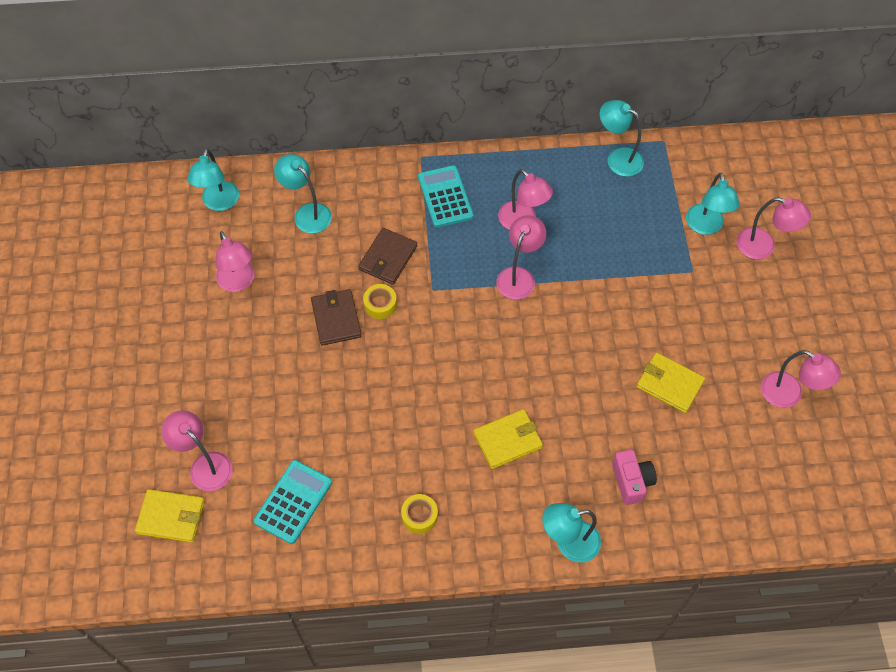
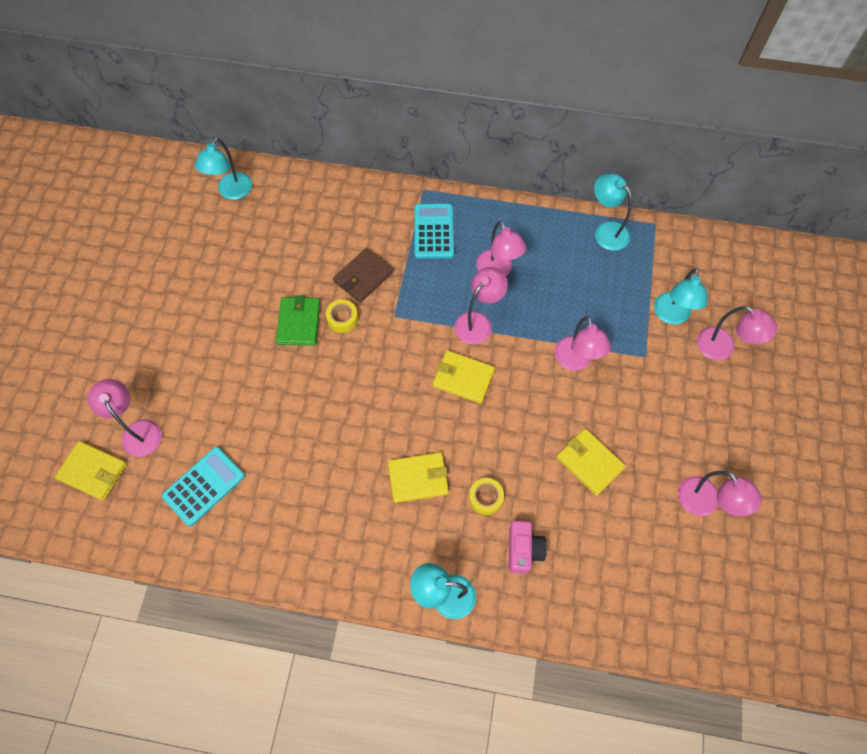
camera: 15 degrees right, 5 degrees up
pink lamp [216,231,255,292] -> pink lamp moved to [555,316,611,370]
turquoise lamp [274,154,332,234] -> none
brown wallet [311,289,362,346] -> green wallet [276,295,320,346]
yellow tape [401,494,438,534] -> yellow tape moved to [469,478,504,515]
none -> yellow wallet [433,350,495,404]

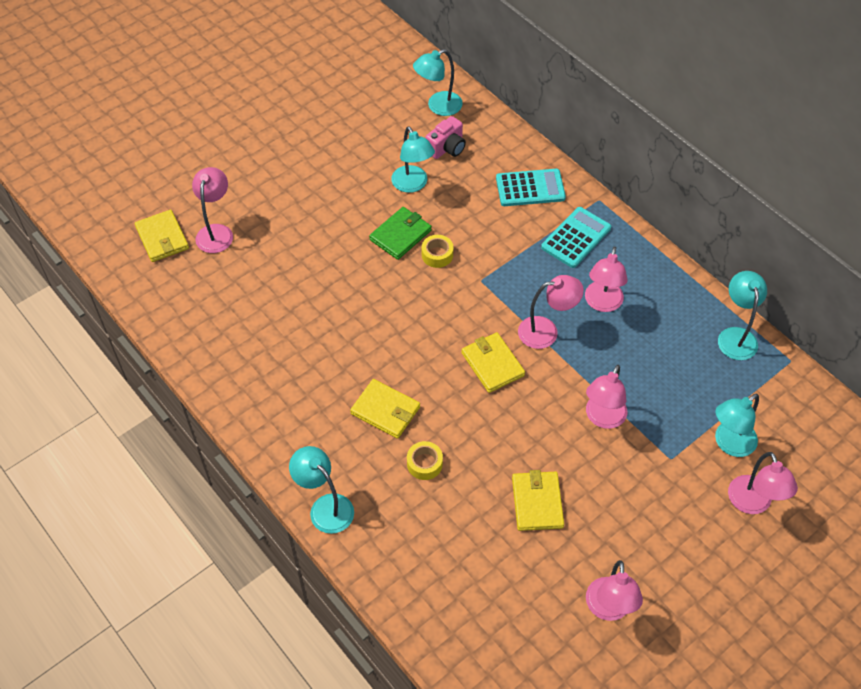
camera: 40 degrees right, 10 degrees down
turquoise calculator [162,447,245,526] -> turquoise calculator moved to [496,169,566,206]
brown wallet [333,248,394,303] -> none
pink camera [509,521,547,574] -> pink camera moved to [426,116,466,159]
none -> turquoise lamp [391,126,435,193]

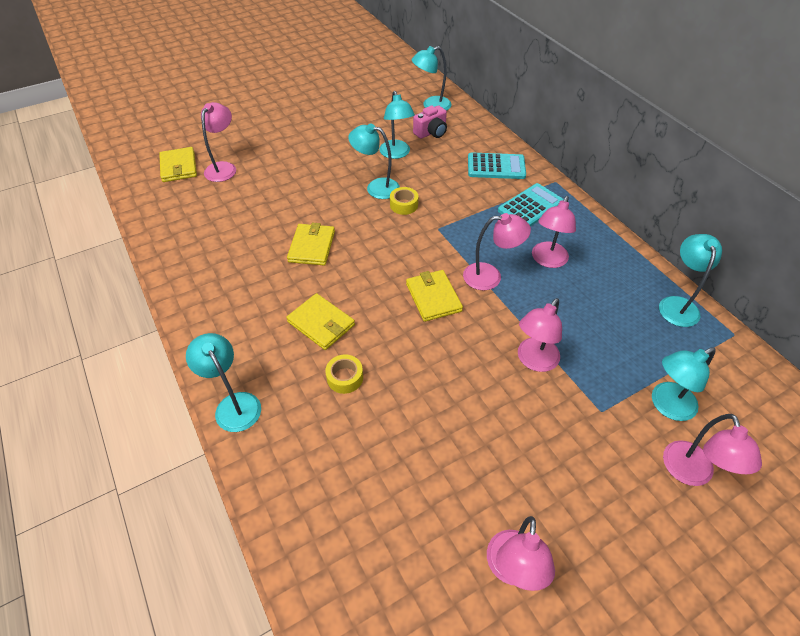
camera: 10 degrees right, 5 degrees down
green wallet [369,207,432,260] -> turquoise lamp [348,123,400,199]
yellow wallet [512,470,564,531] -> yellow wallet moved to [287,223,335,265]

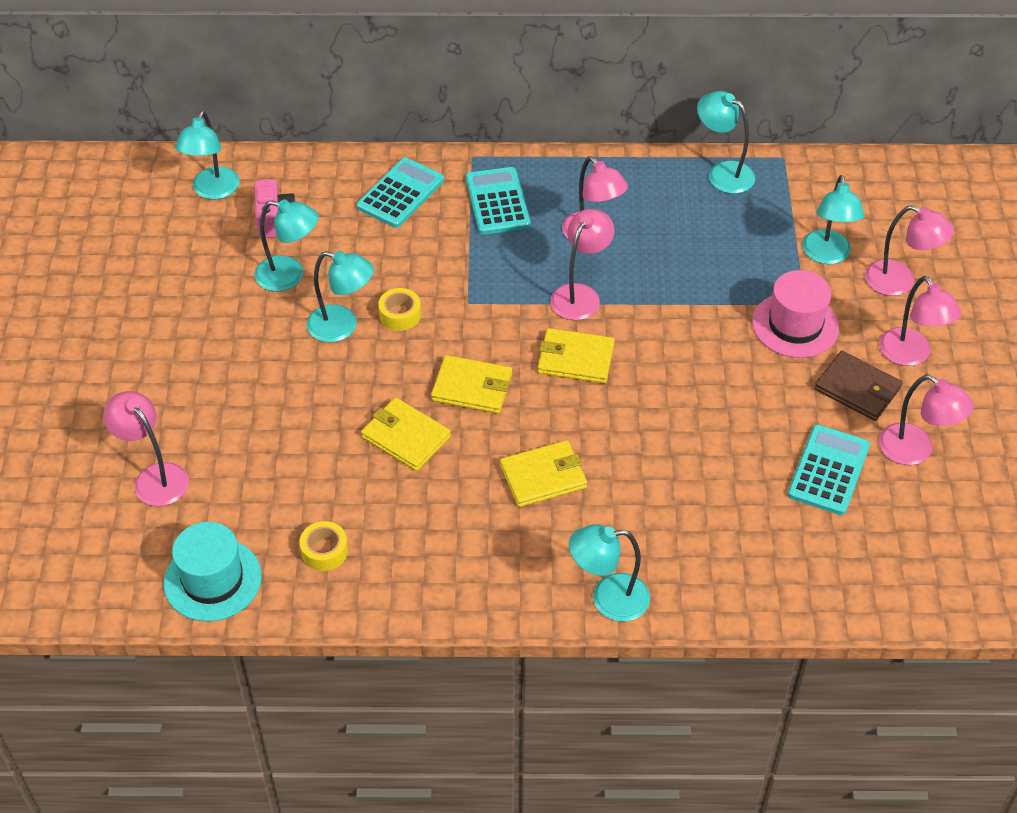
camera: 60 degrees left, 0 degrees up
yellow wallet [159,147,197,182] -> yellow wallet moved to [431,355,512,414]
yellow tape [325,355,363,394] -> yellow tape moved to [300,521,348,571]
turquoise lamp [348,123,400,199] -> turquoise lamp turned 120 degrees counterclockwise [307,251,374,342]
pink lamp [518,298,562,372] -> pink lamp moved to [879,276,961,366]
none -> turquoise hat [164,522,262,622]
none -> pink hat [752,270,839,358]
none -> turquoise calculator [787,424,870,515]
none -> brown wallet [814,351,903,421]

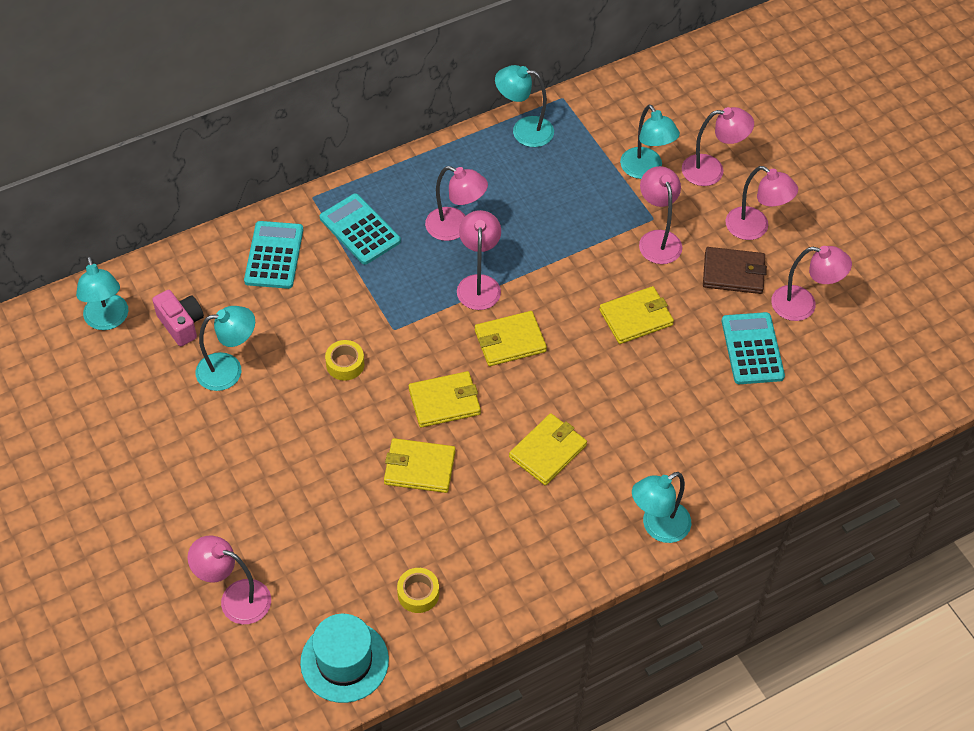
camera: 30 degrees left, 5 degrees up
turquoise lamp [307,251,374,342] -> none
pink hat [752,270,839,358] -> pink lamp [639,166,682,264]
none -> yellow wallet [599,286,674,344]

